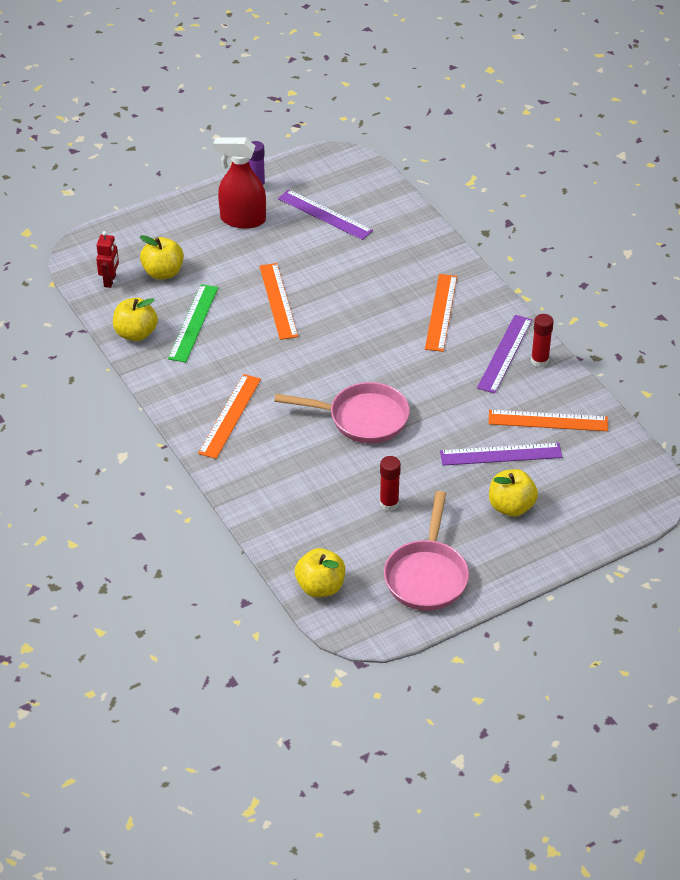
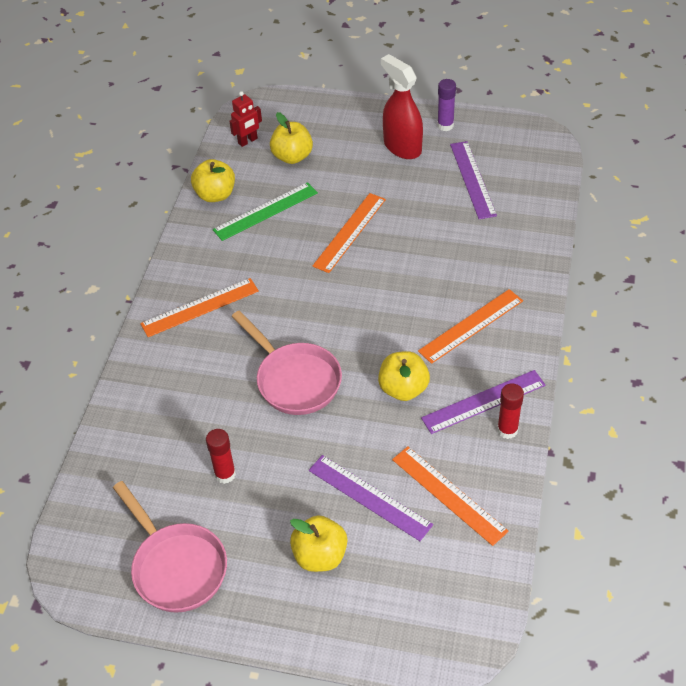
camera: 45 degrees right, 5 degrees up
yellow apple [295,548,345,597] -> yellow apple moved to [378,351,430,401]
pink pan [384,491,469,611] -> pink pan turned 90 degrees counterclockwise [113,481,227,613]

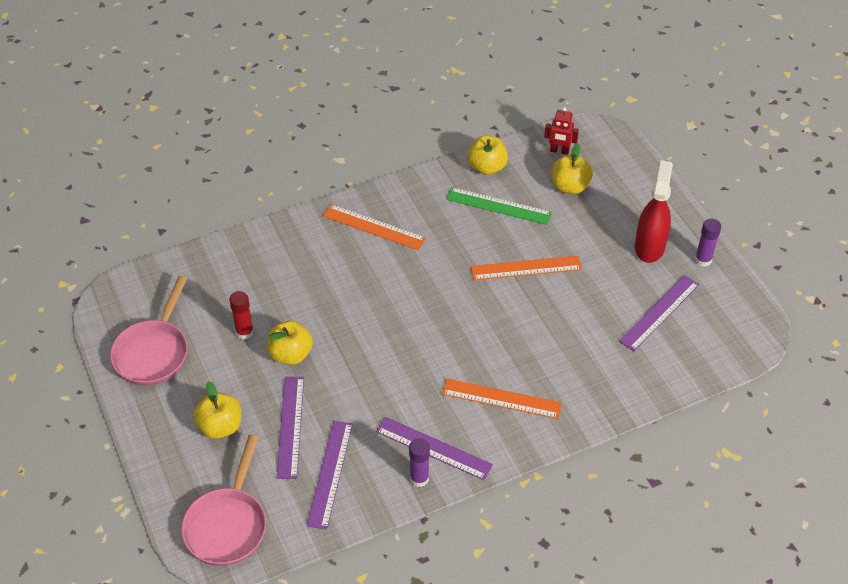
camera: 50 degrees right, 0 degrees up
pink pan [232,311,342,415] -> pink pan moved to [181,435,266,566]
yellow apple [378,351,430,401] -> yellow apple moved to [267,321,313,365]
orange ruler [392,446,509,546] -> purple ruler [307,421,353,530]
red glue stick [497,383,524,439] -> purple glue stick [409,438,430,487]

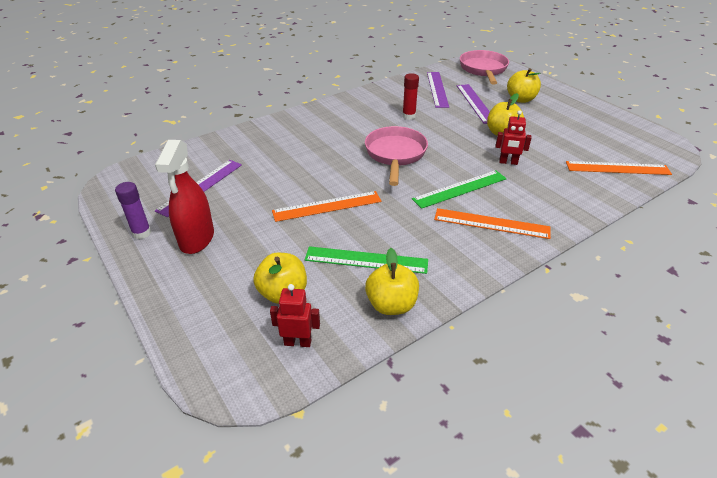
camera: 170 degrees right, 10 degrees down
pink pan [110,276,188,386] -> pink pan moved to [365,126,428,186]
red glue stick [229,291,254,340] -> red glue stick moved to [402,73,419,120]
purple ruler [376,417,493,480] -> none
purple glue stick [409,438,430,487] -> none
orange ruler [442,379,562,419] -> orange ruler moved to [566,161,672,175]
none -> green ruler [412,170,507,209]
none -> red robot [496,110,532,165]

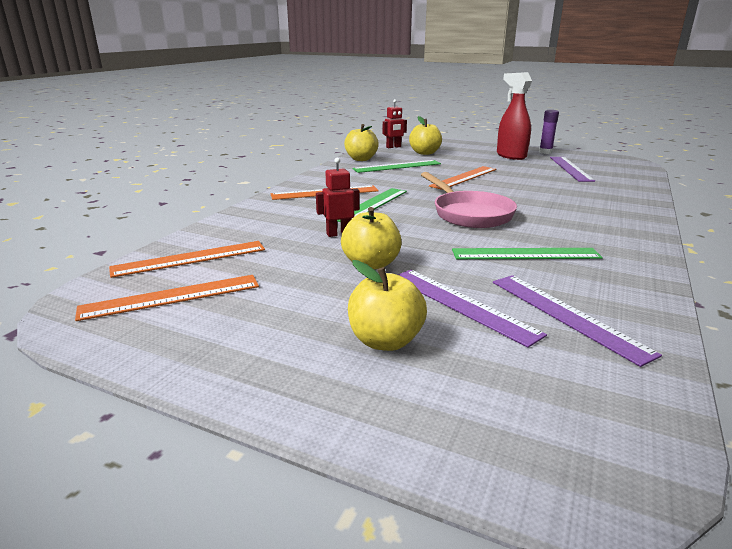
camera: 150 degrees right, 15 degrees down
red glue stick [402,73,419,120] -> green ruler [452,248,603,259]
pink pan [460,50,509,85] -> none
none -> orange ruler [75,275,259,321]

